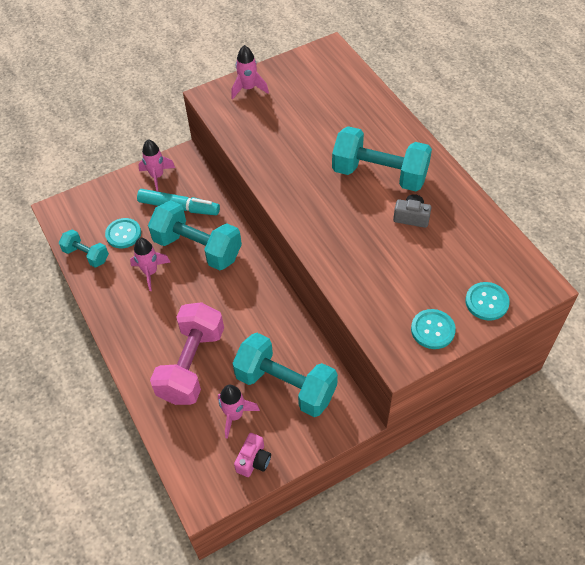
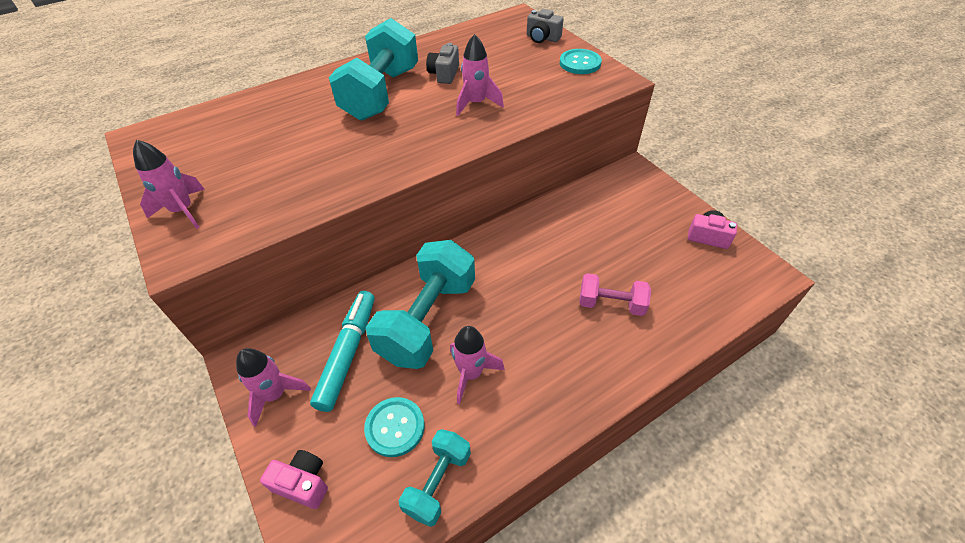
camera: 95 degrees left, 5 degrees down
pink dumbbell [150,302,224,405] -> pink dumbbell [579,273,651,316], size x0.54
pink rocket [218,385,260,439] -> pink rocket moved to [456,34,504,116]
turquoise dumbbell [232,333,338,417] -> none
turquoise button [465,282,510,321] -> grey camera [527,9,564,43]
none -> pink camera [260,450,328,509]

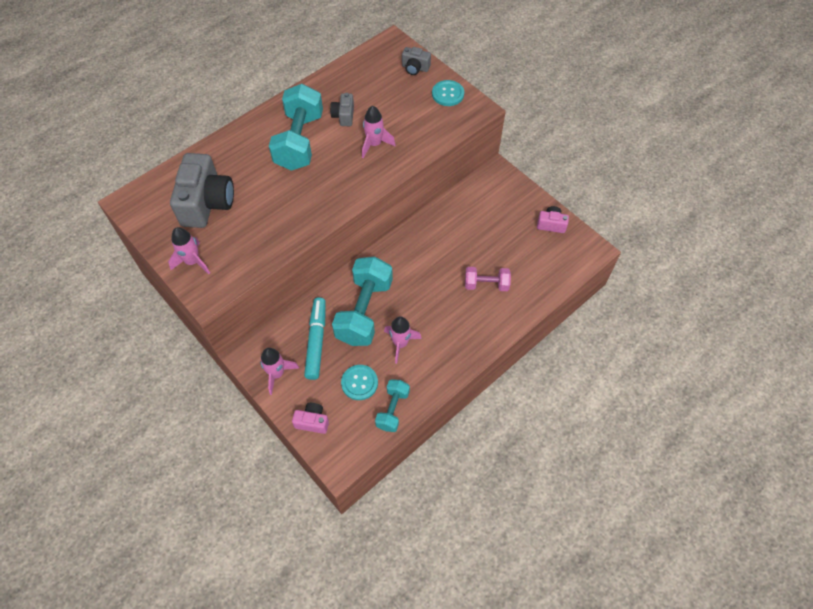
camera: 10 degrees left, 10 degrees up
none -> grey camera [170,153,234,228]

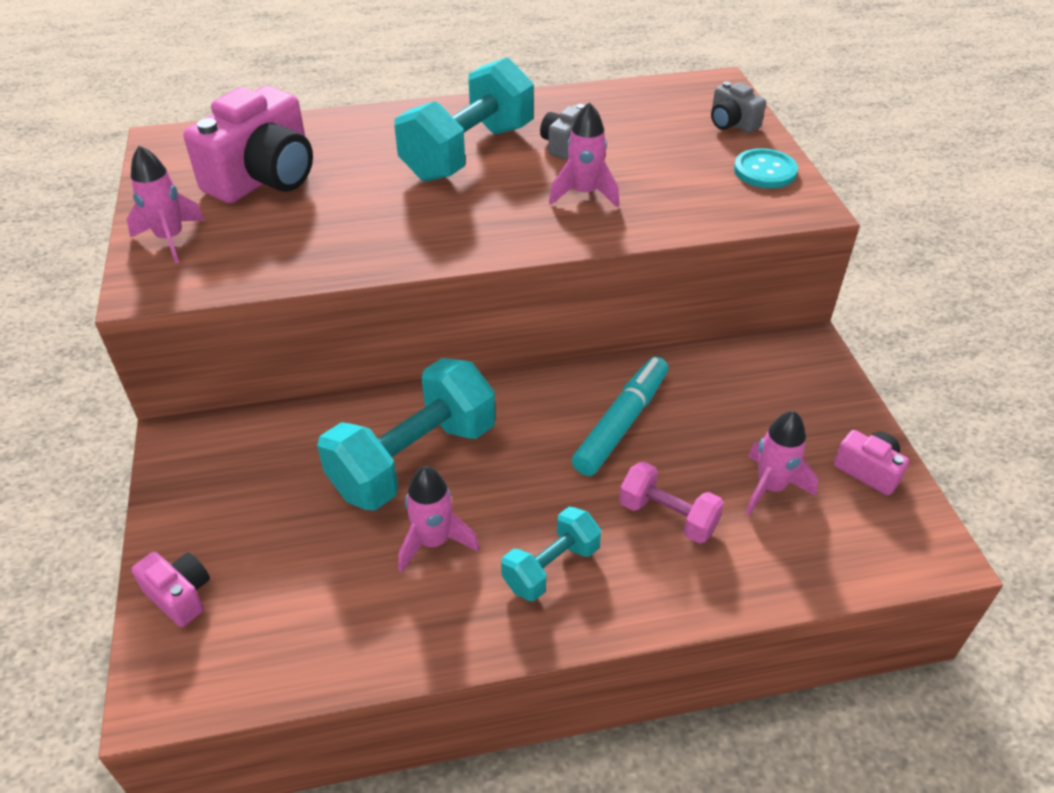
camera: 30 degrees right, 15 degrees down
grey camera [170,153,234,228] -> pink camera [183,86,313,203]
pink rocket [260,348,299,395] -> pink rocket moved to [746,411,818,515]
turquoise marker [304,298,326,380] -> turquoise marker moved to [572,356,668,476]
turquoise button [341,365,378,400] -> none
turquoise dumbbell [375,379,410,432] -> turquoise dumbbell moved to [501,507,601,601]

